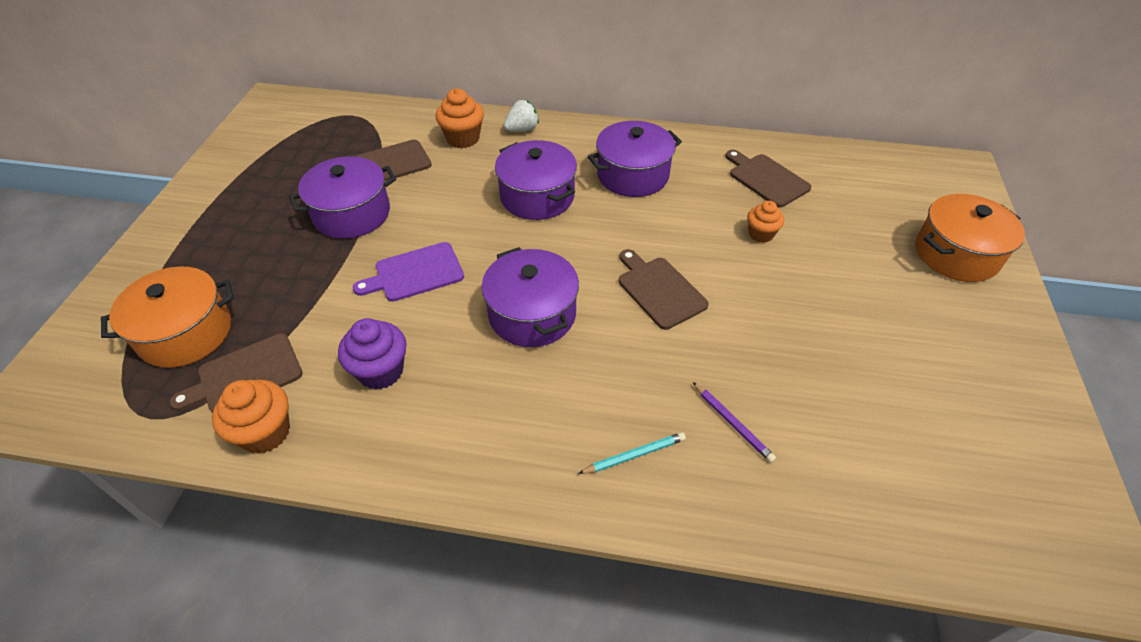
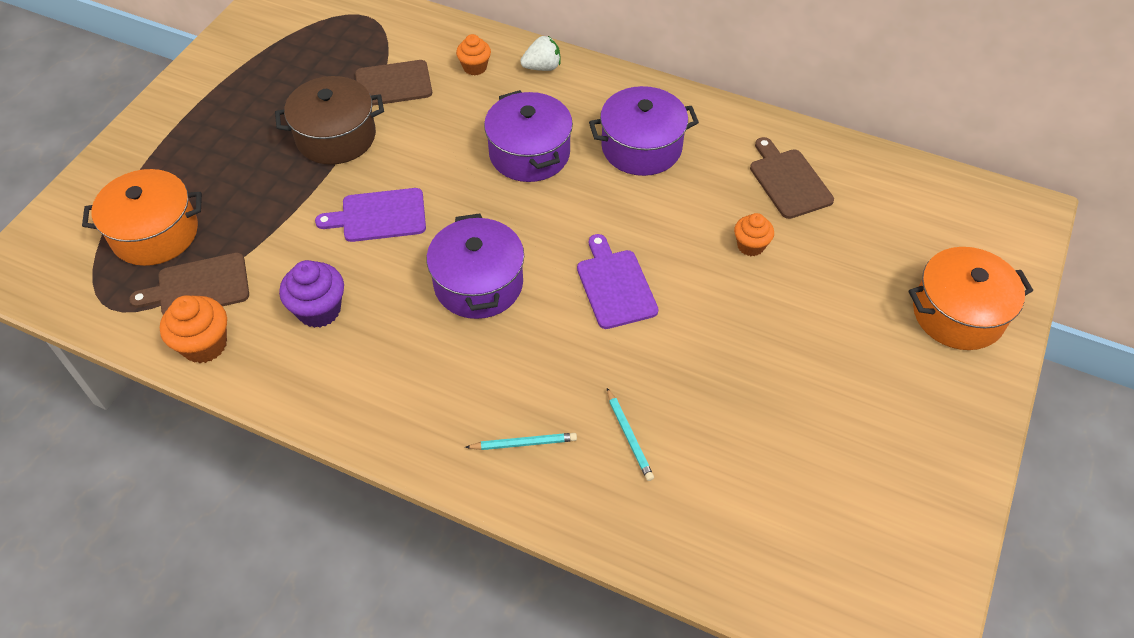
camera: 15 degrees right, 5 degrees up
purple pot [289,156,396,239] -> brown pot [275,76,384,165]
orange cupcake [436,89,484,148] -> orange cupcake [456,34,491,76], size x0.66
brown cutting board [619,249,709,330] -> purple cutting board [577,234,659,329]
purple pencil [693,382,776,463] -> turquoise pencil [607,388,654,481]

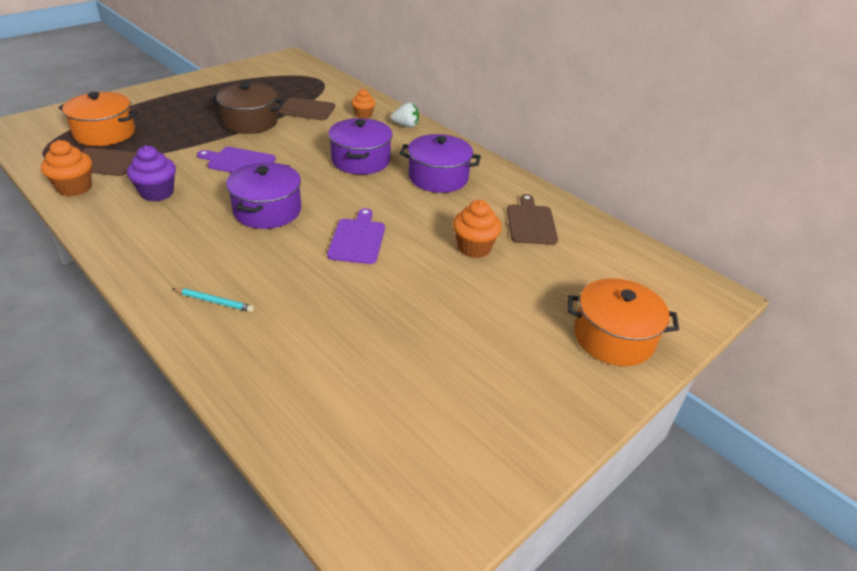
camera: 20 degrees right, 15 degrees down
turquoise pencil [607,388,654,481] -> none
orange cupcake [734,213,774,256] -> orange cupcake [453,200,502,258], size x1.52

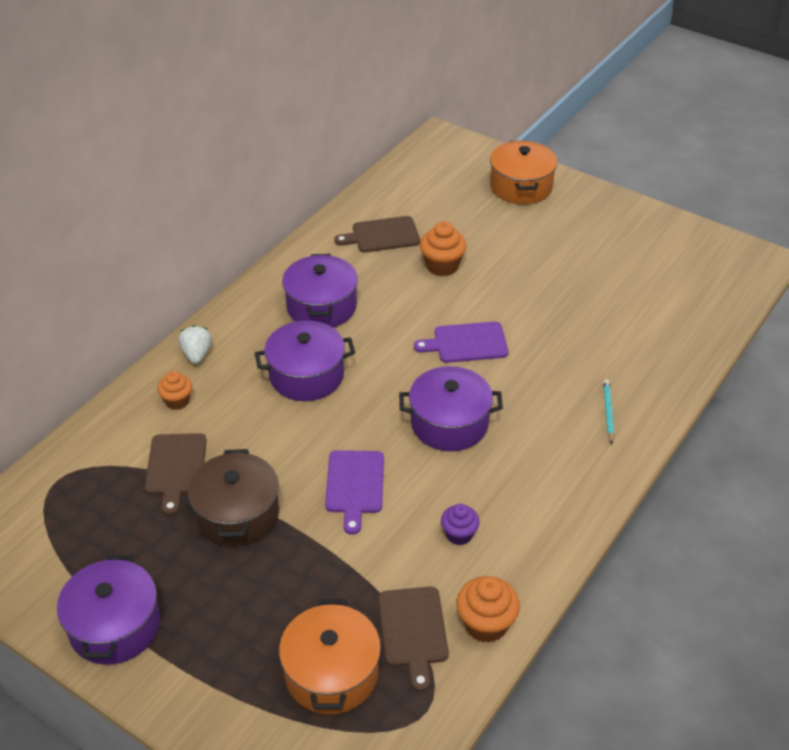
camera: 100 degrees left, 5 degrees up
purple cupcake [127,145,176,201] -> purple cupcake [441,504,480,545], size x0.66
none -> purple pot [57,555,160,665]

